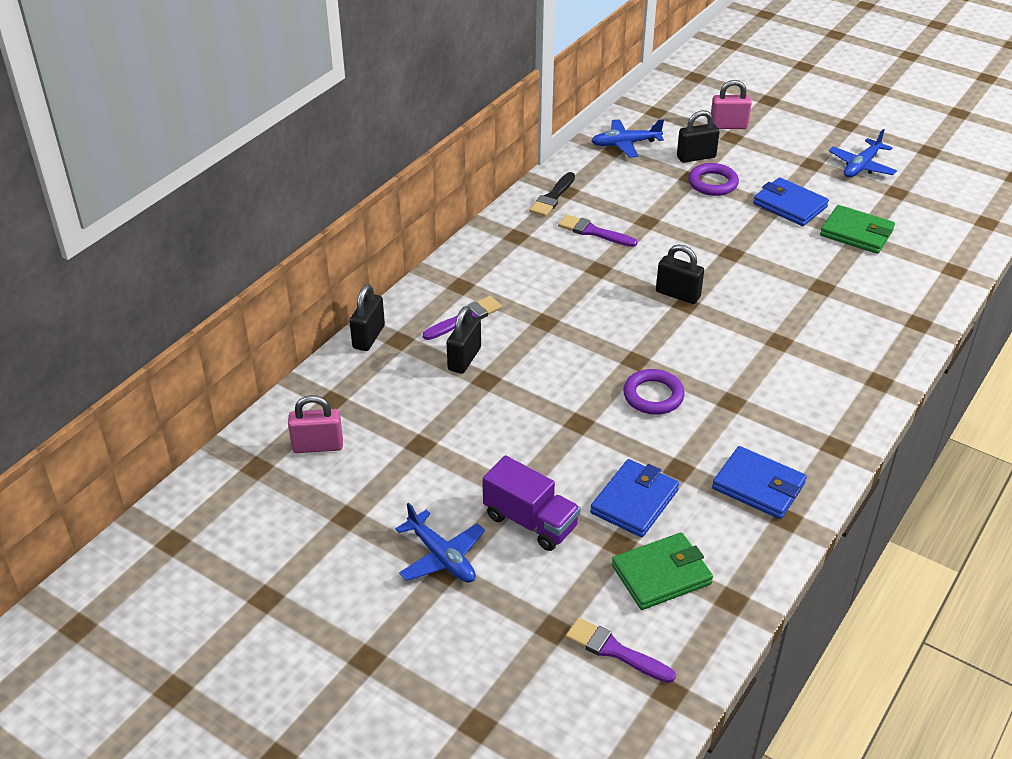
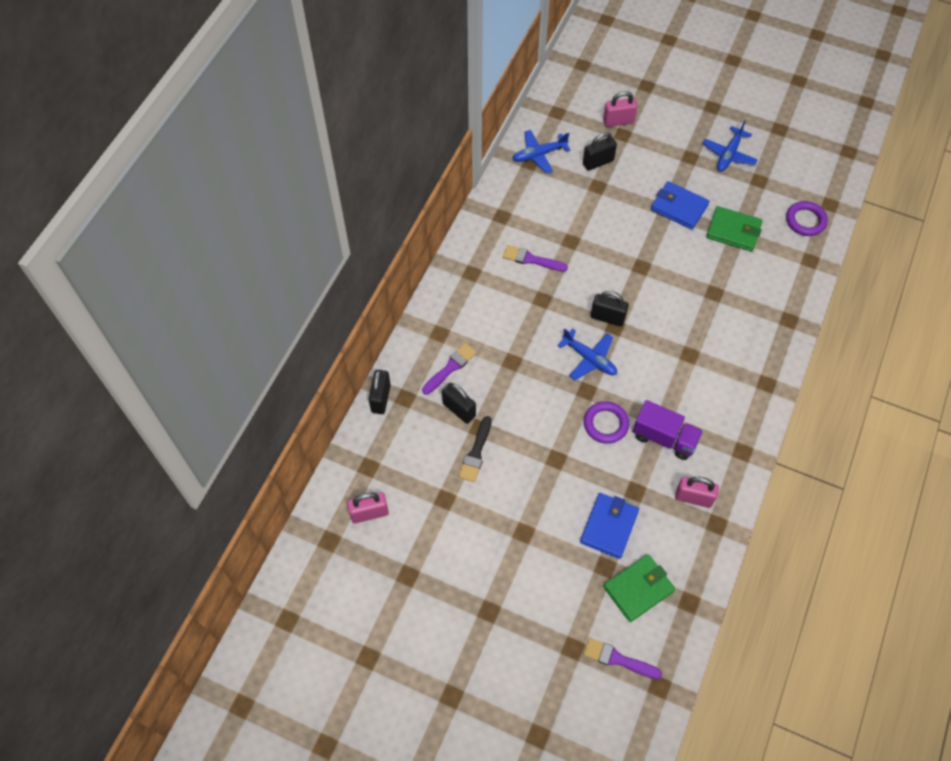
camera: 10 degrees left, 20 degrees up
blue plane [395,502,485,583] -> blue plane moved to [557,328,617,380]
black padlock [447,306,481,374] -> black padlock turned 60 degrees counterclockwise [442,383,476,424]
purple truck [483,456,580,551] -> purple truck moved to [632,400,703,460]
black brush [529,172,575,217] -> black brush moved to [459,416,492,482]
purple ring [688,163,739,196] -> purple ring moved to [786,201,828,236]
blue wallet [712,446,807,519] -> pink padlock [675,477,719,508]

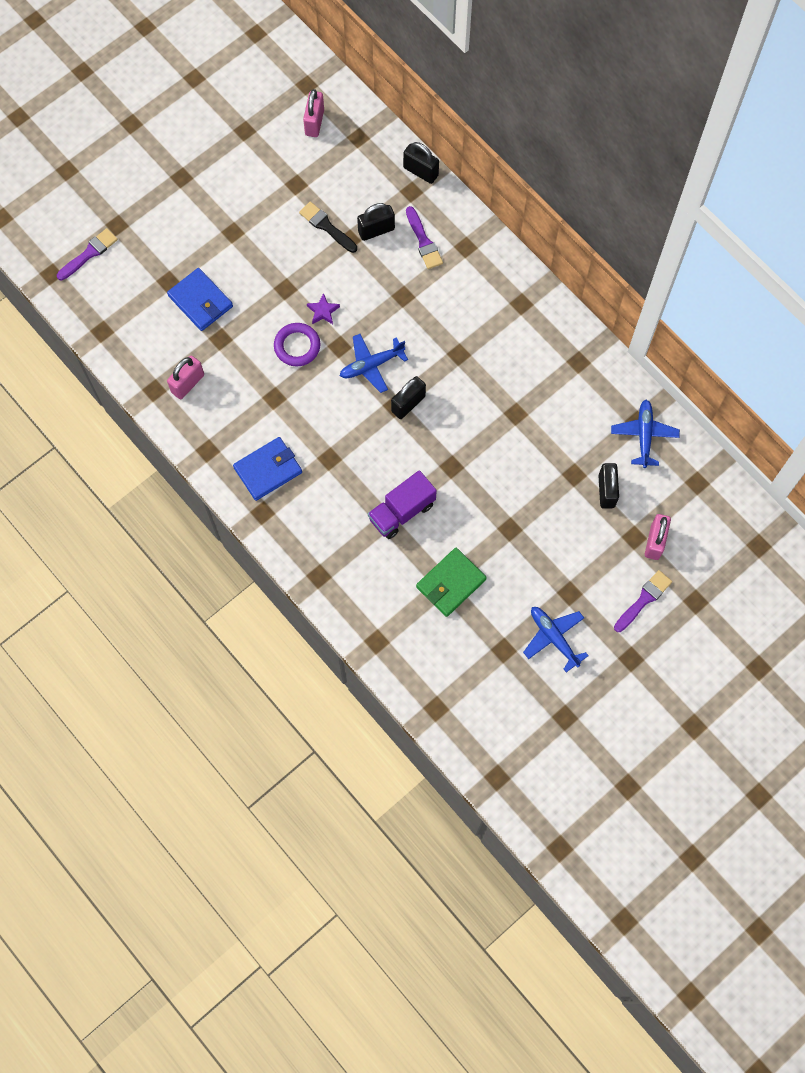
camera: 115 degrees right, 10 degrees up
purple brush [503,245,568,272] -> purple brush moved to [614,570,672,632]
green wallet [603,554,675,622] -> none
purple truck [632,400,703,460] -> purple truck moved to [368,470,437,539]
blue wallet [651,181,710,230] -> blue wallet moved to [233,437,302,501]
purple ring [786,201,828,236] -> none
none -> purple star [307,293,340,324]

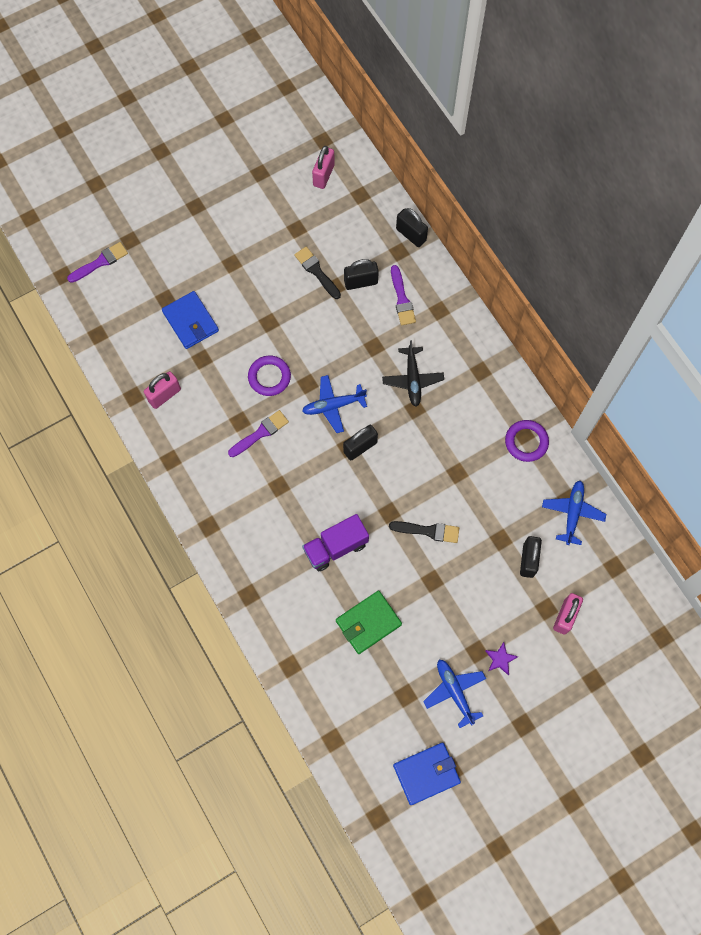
camera: 10 degrees right, 0 degrees up
blue wallet [233,437,302,501] -> blue wallet moved to [393,742,461,805]
purple star [307,293,340,324] -> purple star moved to [485,642,518,675]
purple brush [614,570,672,632] -> purple brush moved to [228,410,289,457]
none -> black plane [382,340,444,407]
none -> black brush [389,521,459,543]
none -> purple ring [505,420,549,462]

